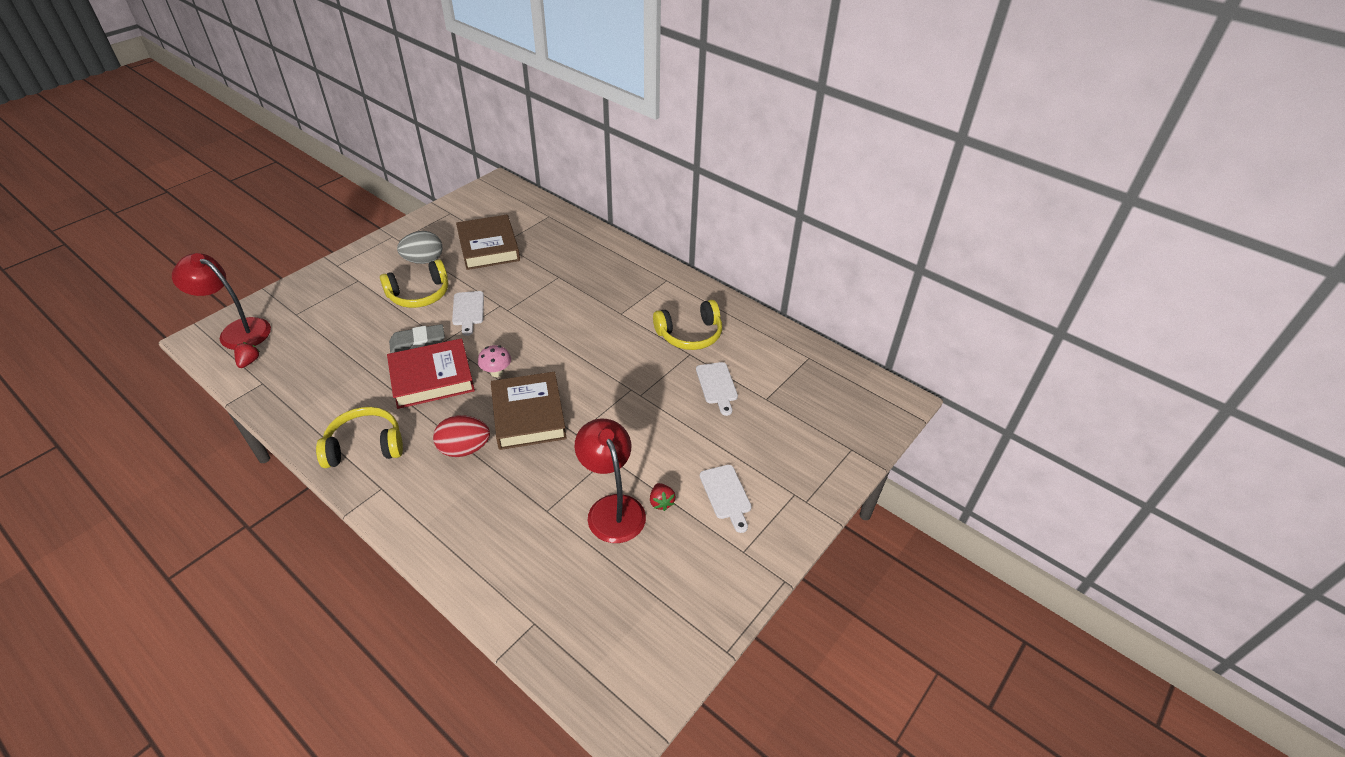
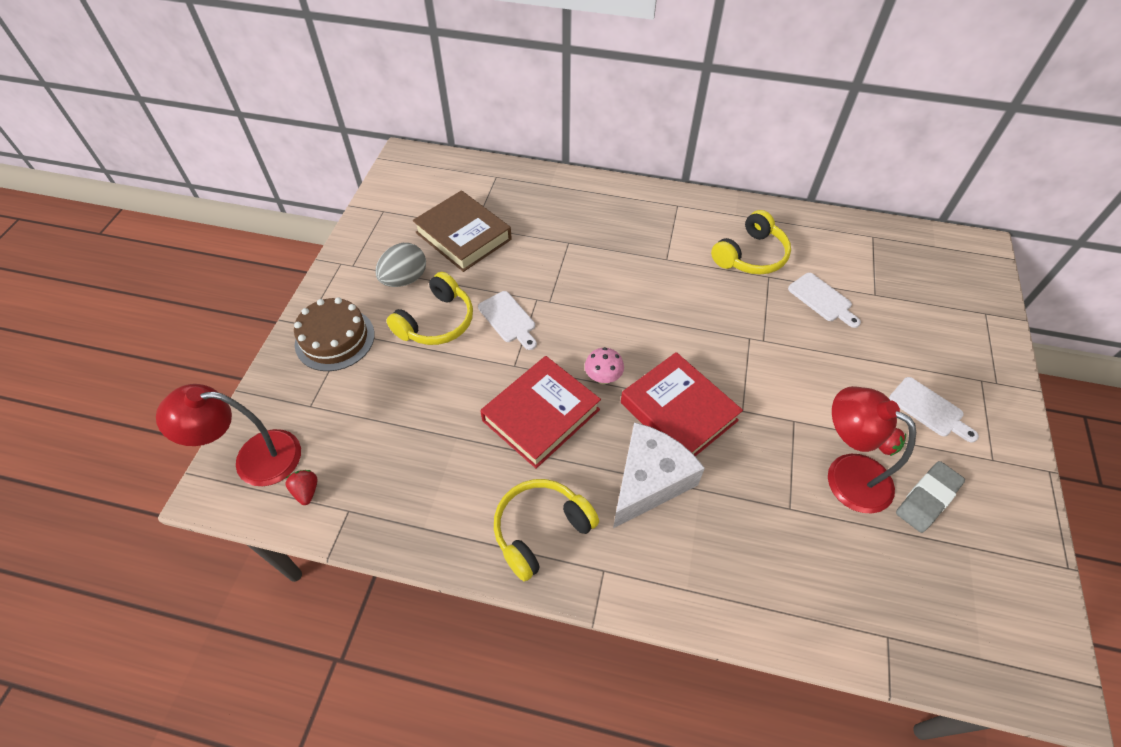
camera: 25 degrees left, 10 degrees up
grey eraser [389,324,445,353] -> grey eraser moved to [896,461,965,533]
red egg [433,415,490,457] -> white cheese [613,422,705,528]
brown book [491,372,567,450] -> red book [621,352,743,456]
none -> brown cake [294,297,375,371]

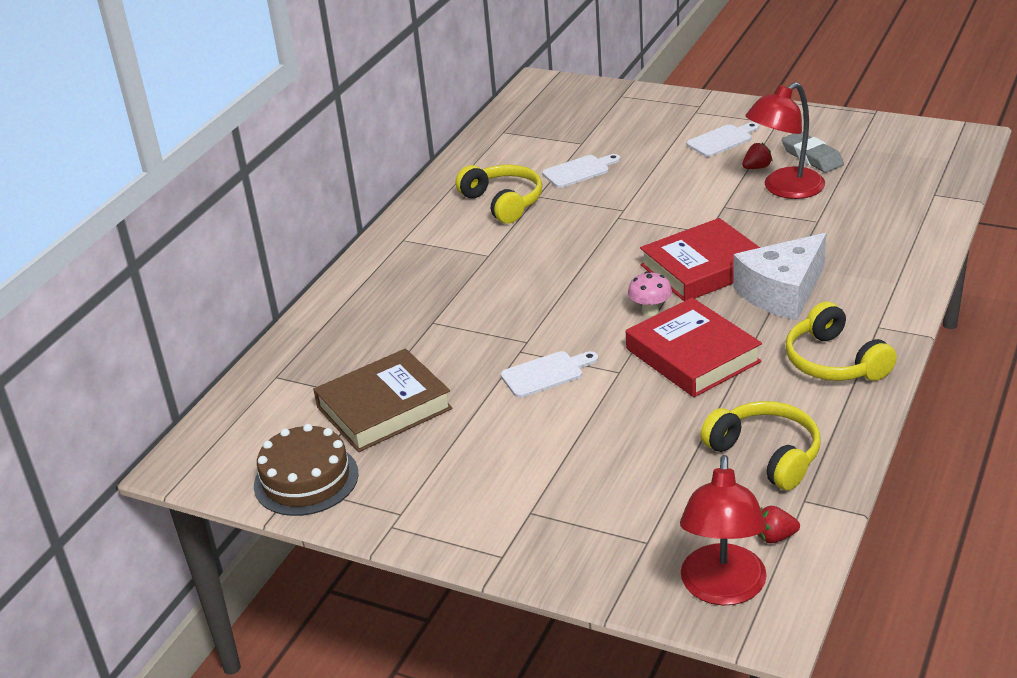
camera: 75 degrees left, 20 degrees down
brown cake [294,297,375,371] -> brown cake moved to [254,424,359,516]
grey egg [375,243,426,287] -> none
yellow headphones [387,272,473,345] -> yellow headphones moved to [701,401,821,490]
white cheese [613,422,705,528] -> white cheese turned 90 degrees counterclockwise [733,233,826,320]

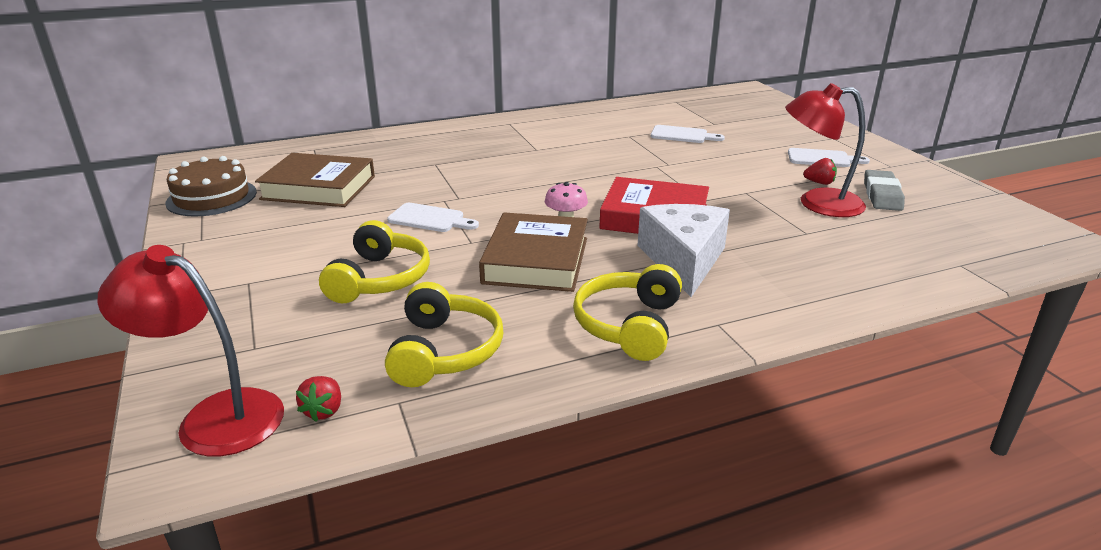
camera: 40 degrees right, 5 degrees down
yellow headphones [456,165,542,224] -> yellow headphones moved to [319,220,430,303]
red book [626,298,762,397] -> brown book [479,212,588,292]
red lamp [680,455,767,606] -> red lamp turned 60 degrees clockwise [97,245,284,457]
white cheese [733,233,826,320] -> white cheese turned 90 degrees clockwise [637,204,730,297]
red strawberry [758,506,800,543] -> red strawberry turned 120 degrees counterclockwise [296,376,341,422]

